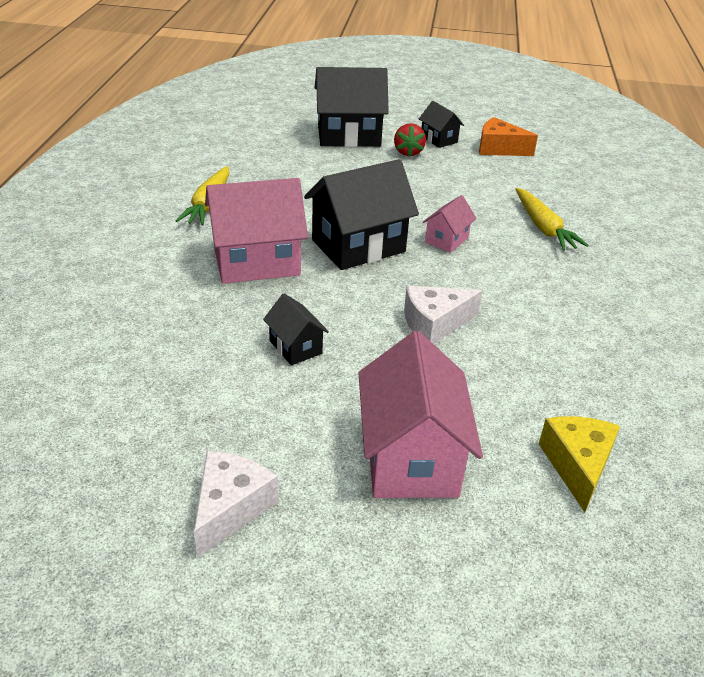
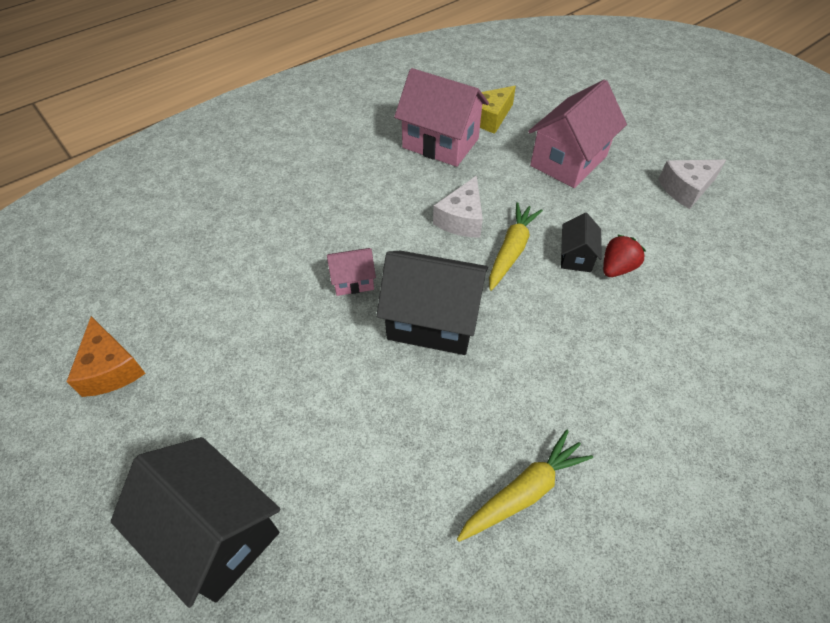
camera: 135 degrees left, 15 degrees up
pink house [205,178,308,284] -> pink house moved to [394,68,489,167]
red strawberry [394,123,426,157] -> red strawberry moved to [603,235,646,277]
white cheese [404,286,482,344] -> white cheese turned 90 degrees clockwise [433,176,483,238]
black house [419,101,464,148] -> none
yellow carrot [516,188,589,251] -> yellow carrot moved to [489,202,543,291]

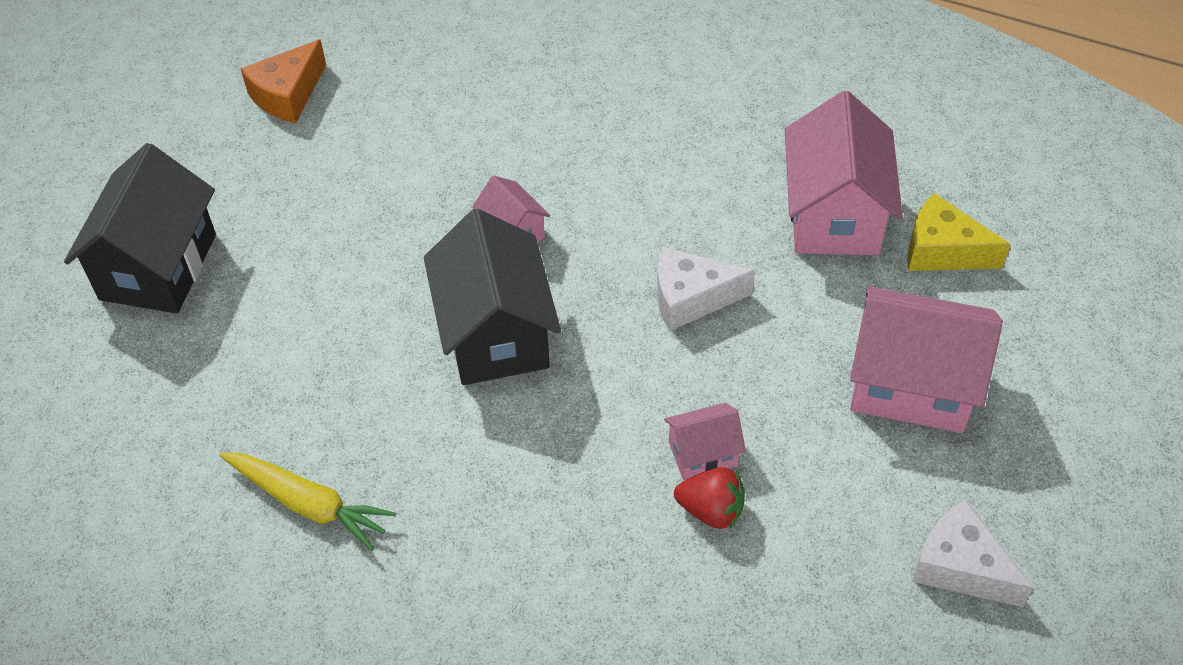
camera: 65 degrees right, 0 degrees up
yellow carrot [489,202,543,291] -> none
black house [561,213,602,272] -> pink house [664,403,746,480]

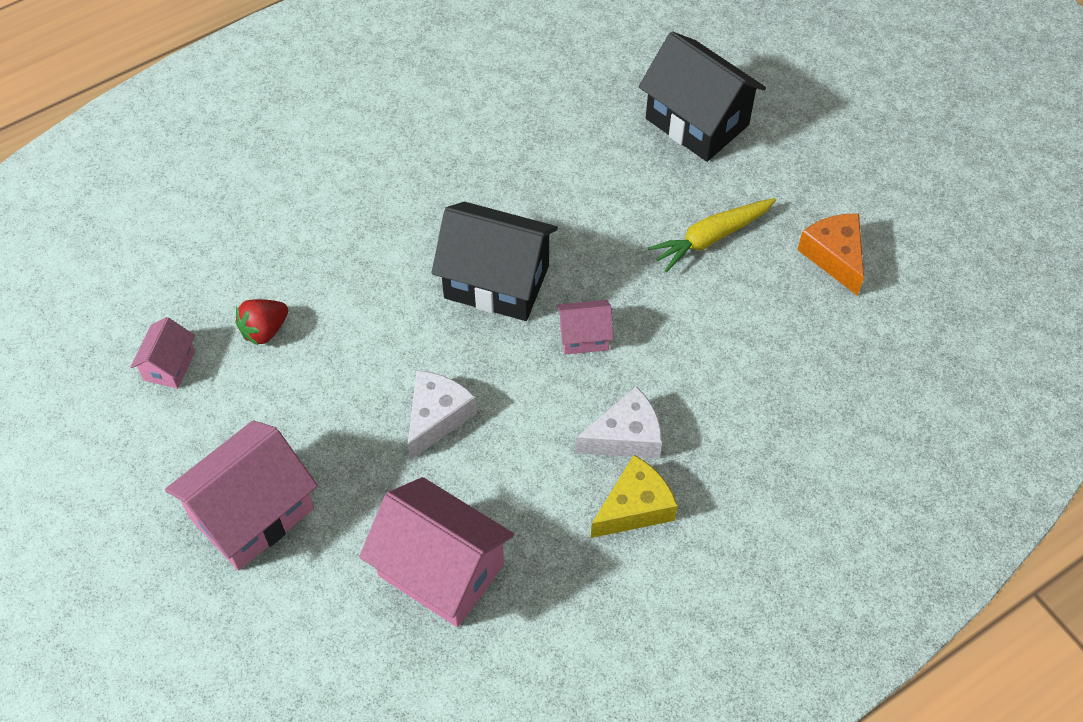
camera: 120 degrees right, 5 degrees up
yellow carrot [220,452,396,551] -> yellow carrot moved to [648,198,776,272]
pink house [664,403,746,480] -> pink house moved to [131,317,195,389]
yellow cheese [907,193,1011,271] -> yellow cheese moved to [591,455,678,538]
white cheese [912,500,1033,607] -> white cheese moved to [575,386,662,459]

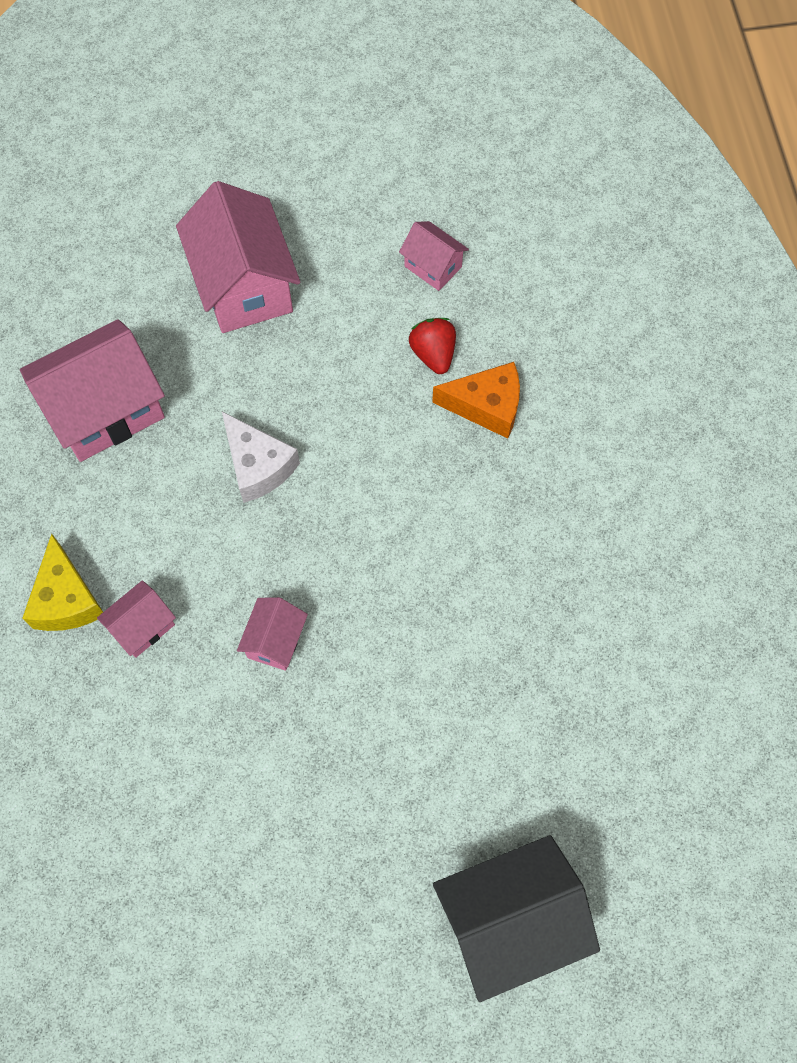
camera: 115 degrees right, 10 degrees up
black house [431,202,558,321] -> none
white cheese [575,386,662,459] -> pink house [97,580,176,658]
yellow carrot [648,198,776,272] -> none
orange cheese [797,214,864,296] -> orange cheese moved to [432,362,520,439]

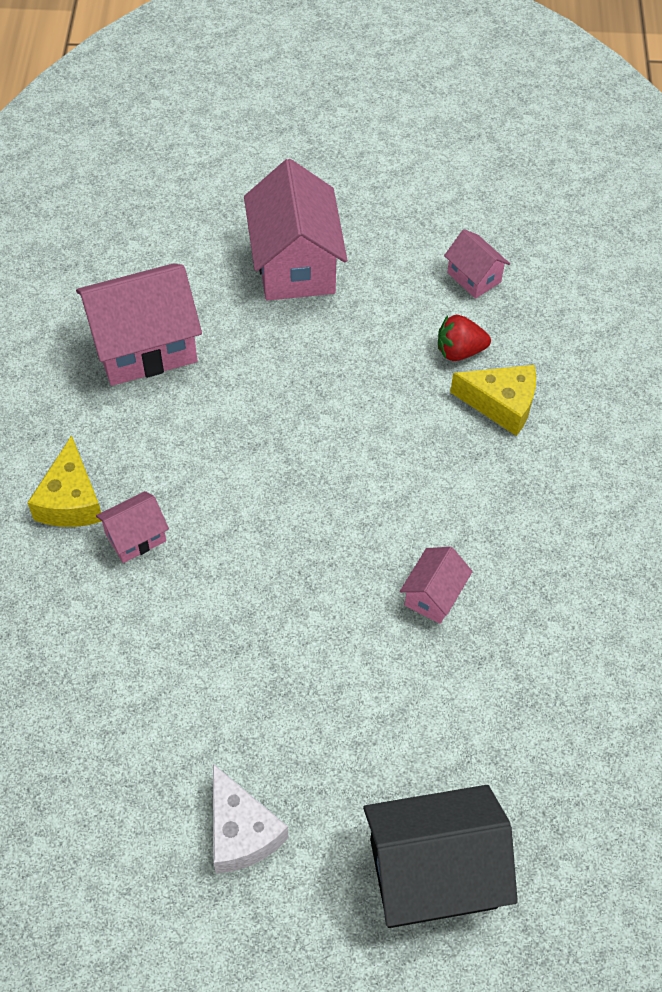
camera: 10 degrees right, 10 degrees down
white cheese [222,412,300,503] -> white cheese moved to [213,764,289,874]
pink house [237,597,308,671] -> pink house moved to [400,547,473,624]
red strawberry [409,318,456,374] -> red strawberry turned 90 degrees counterclockwise [438,315,491,361]
orange cheese [432,362,520,439] -> yellow cheese [450,365,536,436]

